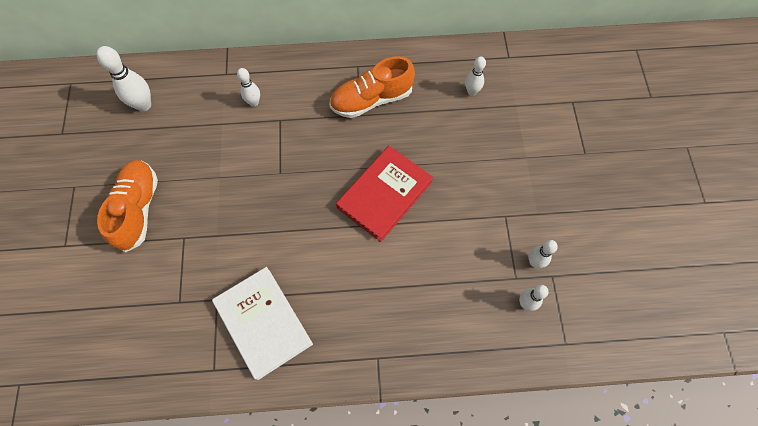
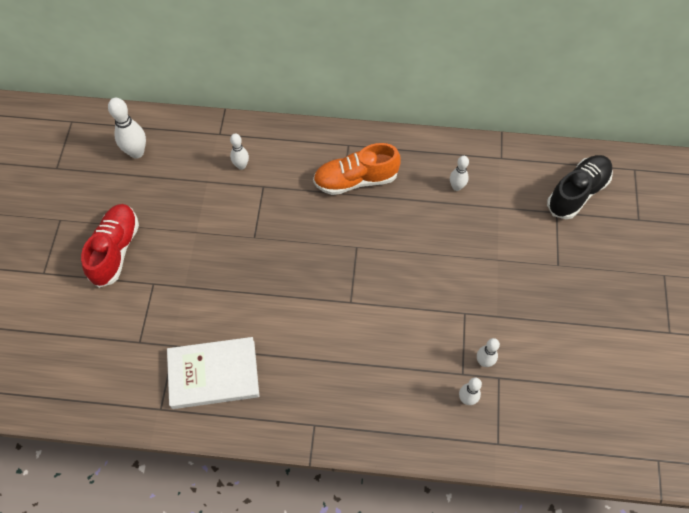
camera: 10 degrees right, 5 degrees down
orange shoe [97,160,158,252] -> red shoe [81,204,139,288]
white book [212,267,313,380] -> white book turned 75 degrees counterclockwise [167,337,259,409]
red book [336,146,433,242] -> none
none -> black shoe [547,155,613,219]

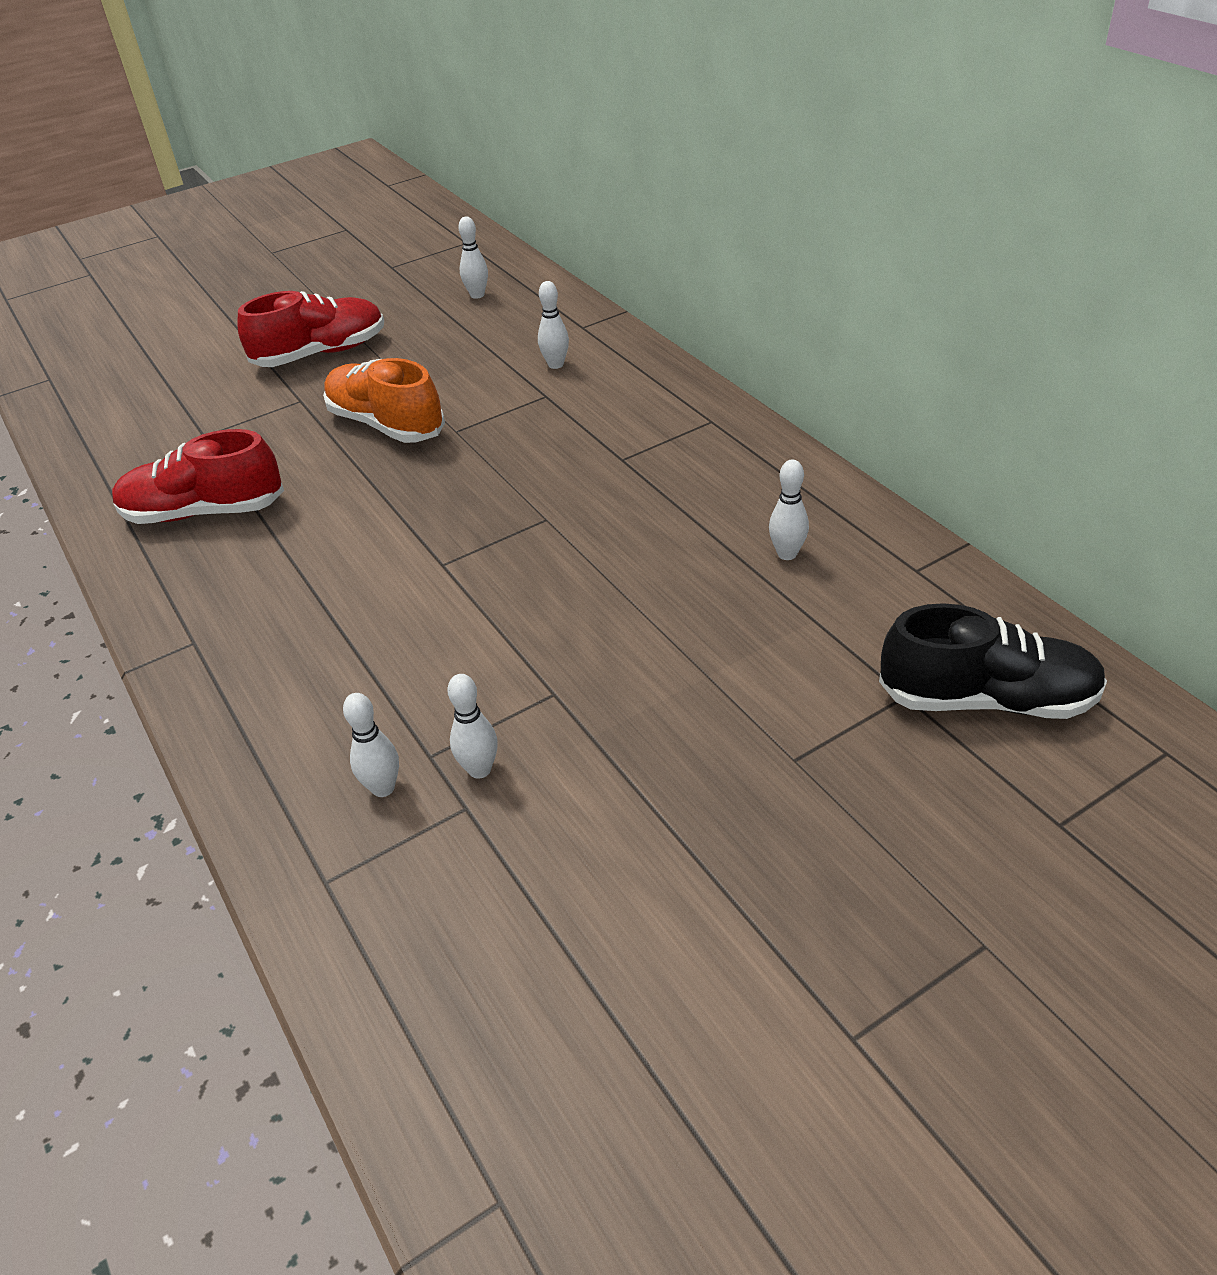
camera: 55 degrees right, 20 degrees down
white bowling pin [108,98,146,159] -> white bowling pin [458,217,488,299], size x0.62
white book [167,337,259,409] -> red shoe [112,429,284,524]
orange shoe [313,143,401,195] -> orange shoe moved to [323,358,445,443]

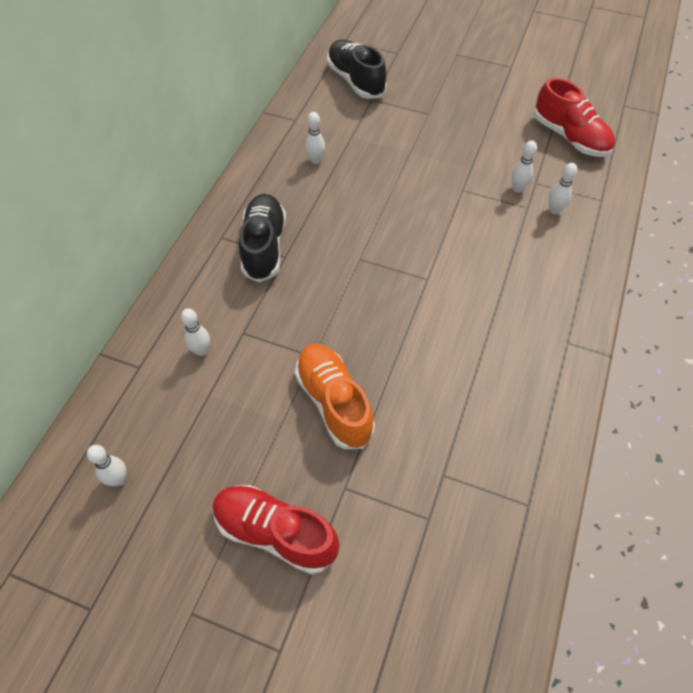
camera: 130 degrees left, 15 degrees up
red shoe [112,429,284,524] -> red shoe moved to [534,78,615,157]
orange shoe [323,358,445,443] -> orange shoe turned 150 degrees clockwise [295,344,375,449]
none -> black shoe [239,194,286,283]

